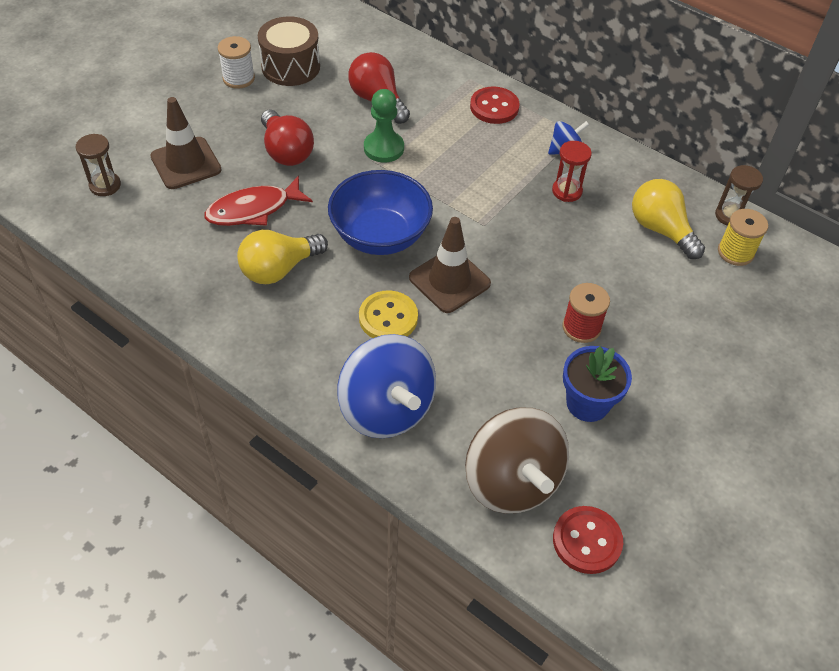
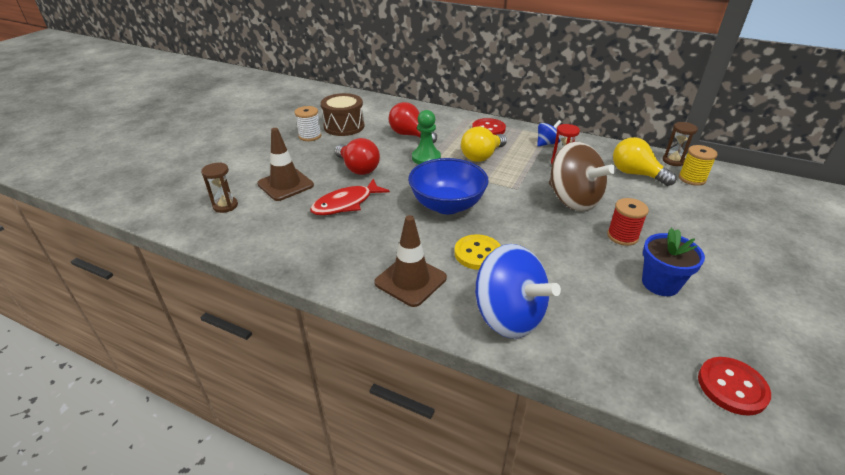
camera: 10 degrees left, 15 degrees down
yellow light bulb [237,230,328,284] -> yellow light bulb moved to [461,126,507,162]
brown traffic cone [409,217,491,313] -> brown traffic cone moved to [374,215,447,307]
brown spinning top [465,408,569,513] -> brown spinning top moved to [549,142,616,211]

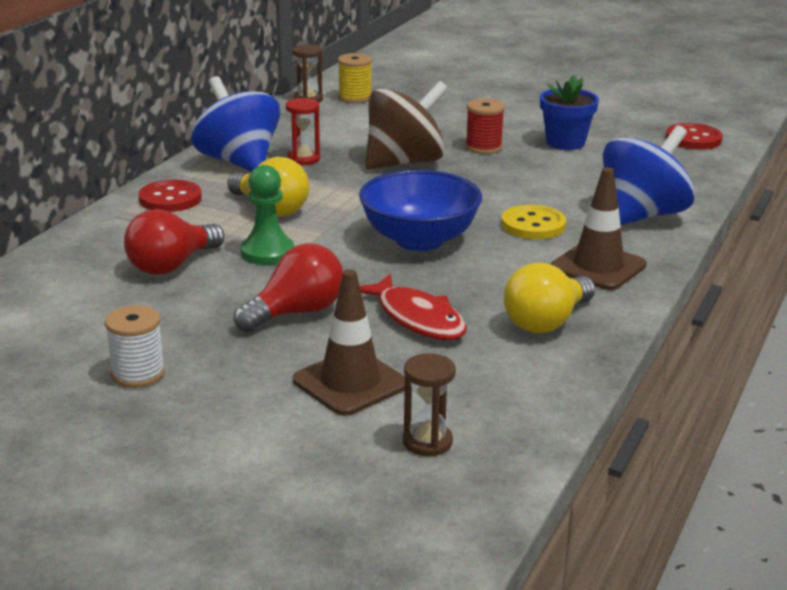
camera: 90 degrees left, 10 degrees down
brown drum [321,93,364,136] -> none
blue spinning top [537,120,561,147] -> blue spinning top [191,76,280,172], size x2.09
yellow light bulb [613,137,676,186] -> yellow light bulb moved to [504,262,595,333]

